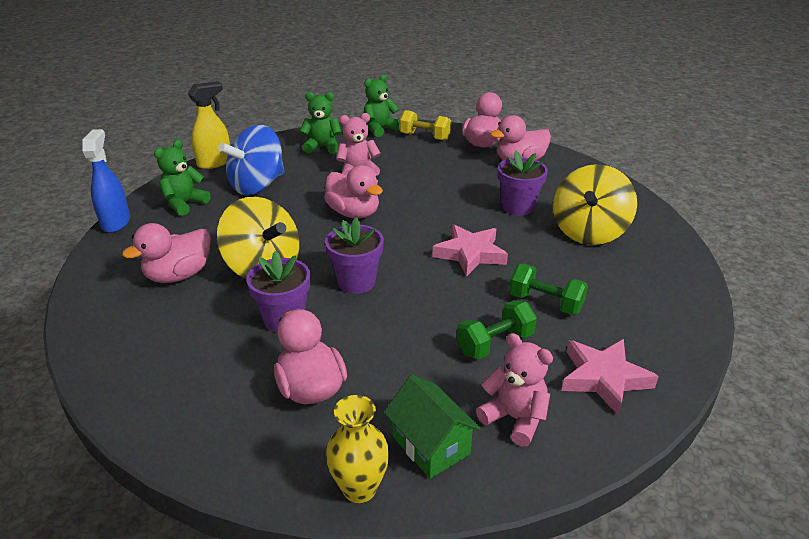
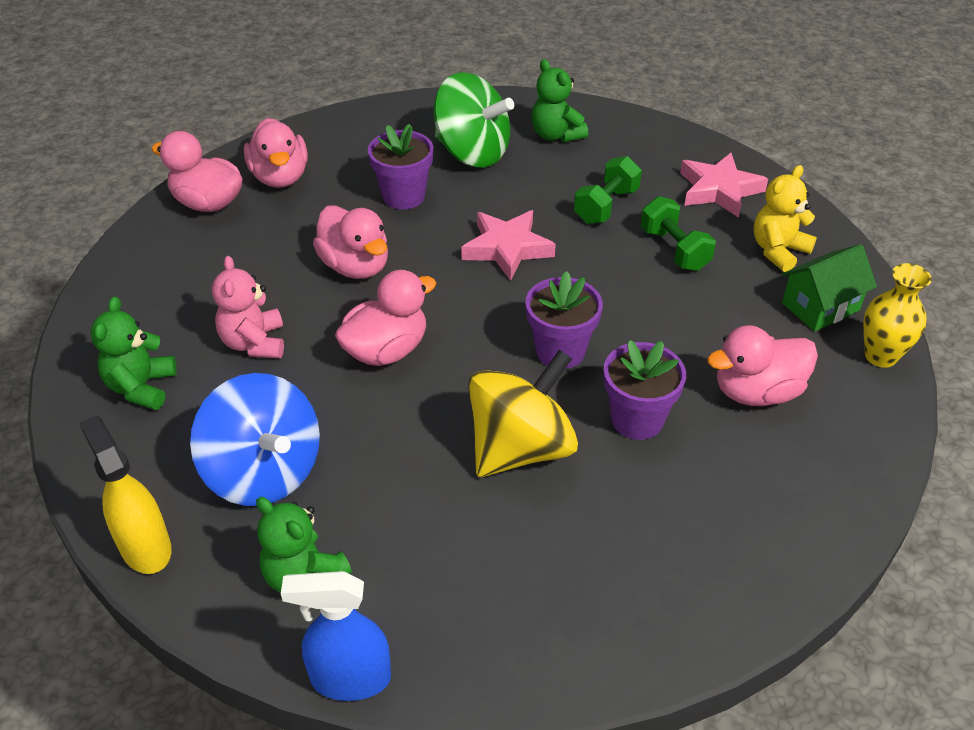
camera: 85 degrees left, 10 degrees up
pink duck [122,223,211,283] -> pink duck moved to [313,205,388,279]
green teddy bear [364,74,399,137] -> green teddy bear moved to [531,59,588,143]
yellow dumbbell [399,110,451,141] -> none
pink teddy bear [476,333,553,447] -> yellow teddy bear [753,165,817,272]
yellow spinning top [553,164,637,245] -> green spinning top [434,72,514,168]

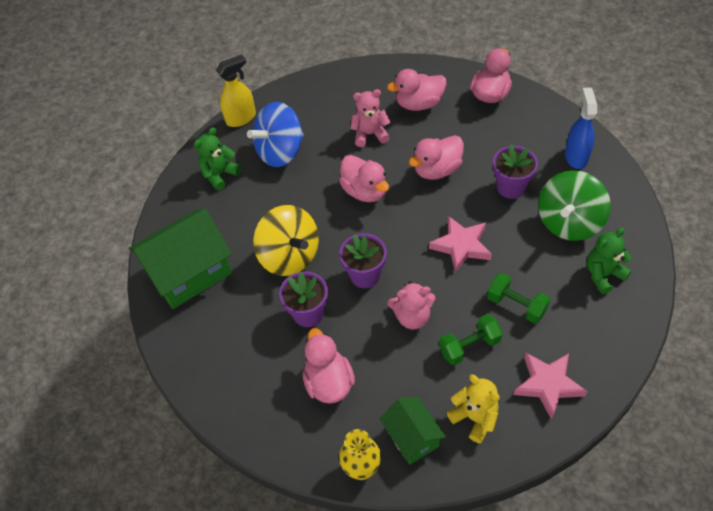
camera: 95 degrees right, 10 degrees up
green teddy bear [91,297,177,410] -> none
pink duck [244,118,308,188] -> pink duck moved to [387,69,447,111]
blue spray bottle [281,571,391,701] -> blue spray bottle moved to [565,87,597,169]
none -> green house [129,209,232,309]
none -> pink teddy bear [388,281,435,329]

